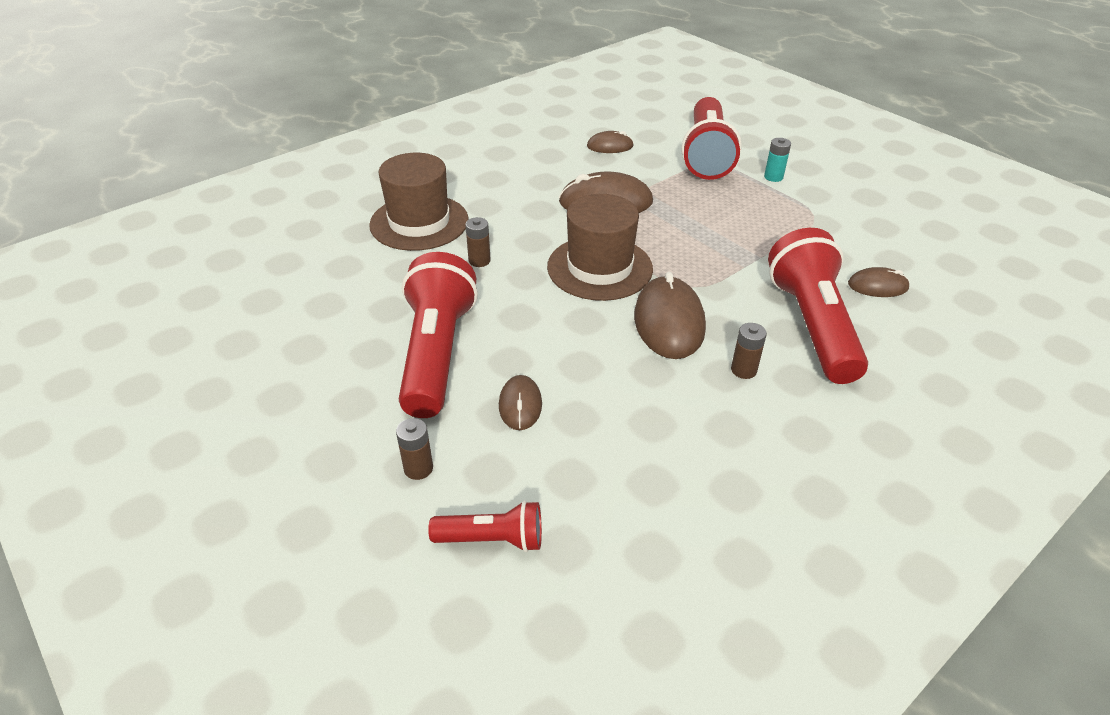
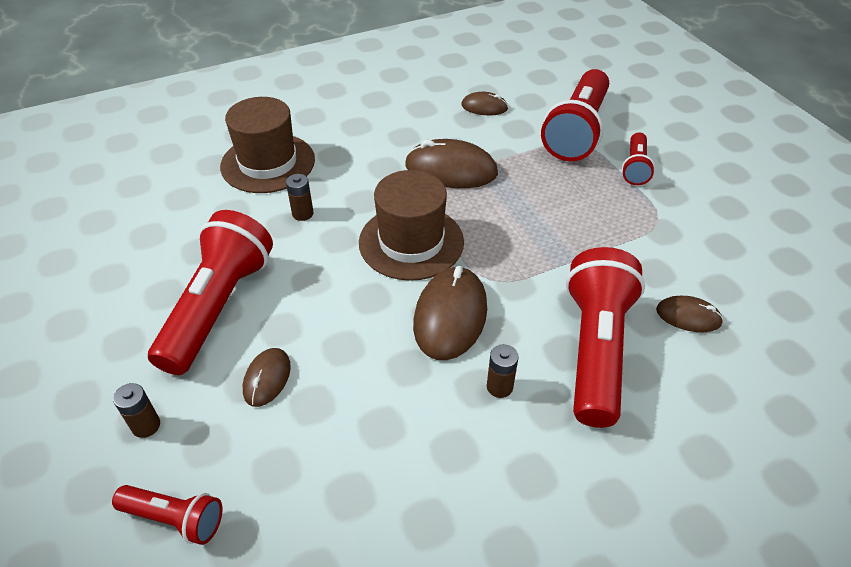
camera: 15 degrees right, 5 degrees up
turquoise battery [764,138,791,182] -> red flashlight [622,132,655,185]

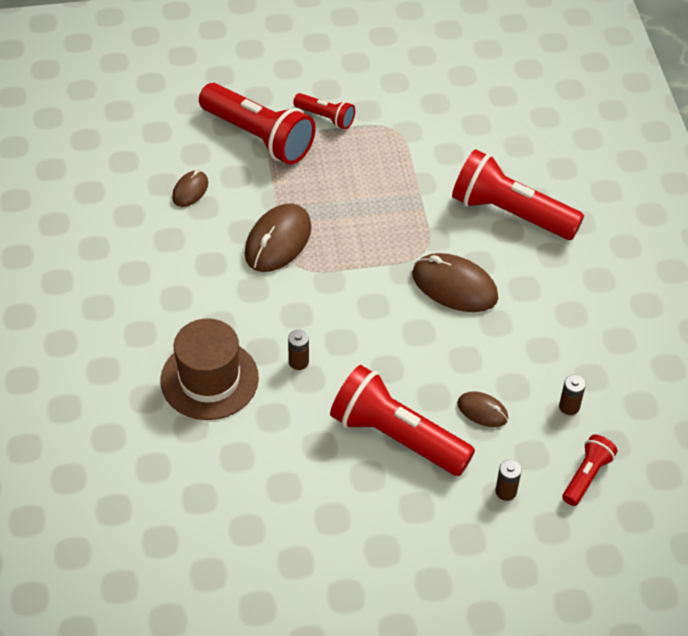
camera: 75 degrees left, 5 degrees up
brown hat [359,170,464,281] -> none
brown battery [487,344,519,398] -> brown battery moved to [559,375,586,415]
brown mouse [656,296,723,332] -> none

